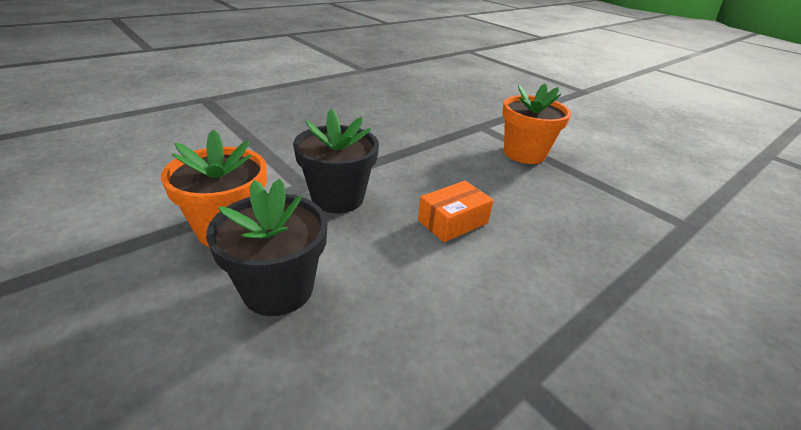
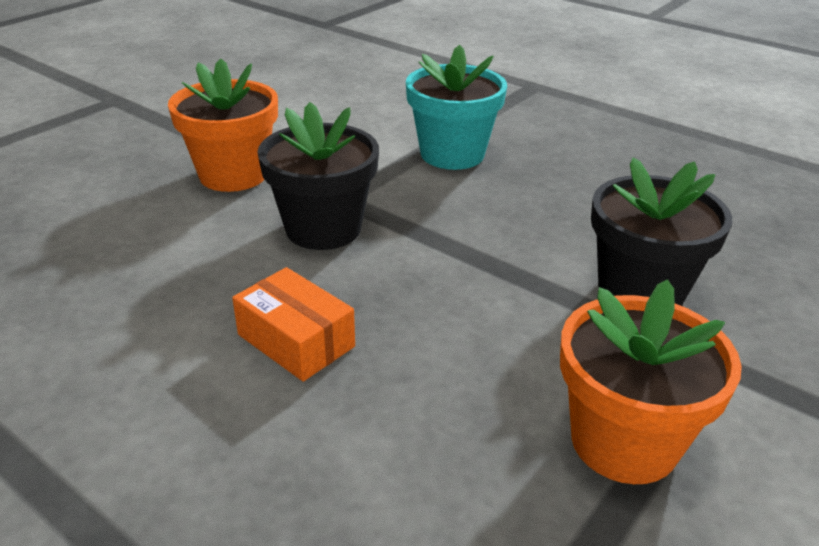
camera: 80 degrees right, 0 degrees up
black flower pot [206,179,328,316] -> black flower pot moved to [591,157,732,306]
none -> turquoise flower pot [406,45,507,170]

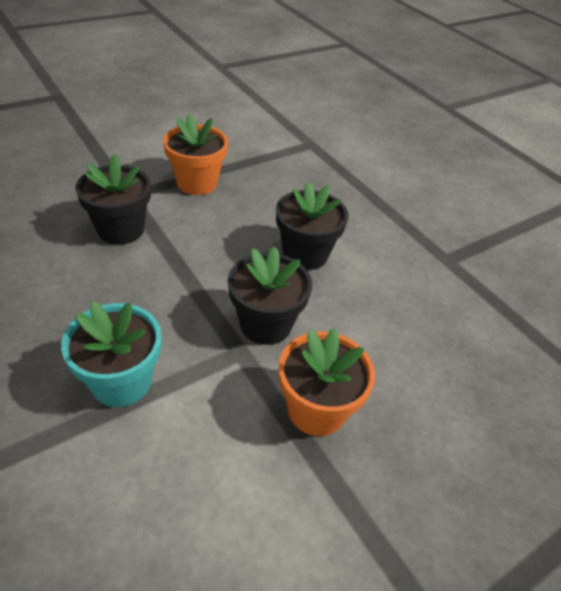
camera: 165 degrees left, 10 degrees up
orange box [232,267,355,382] -> black flower pot [276,181,349,270]

